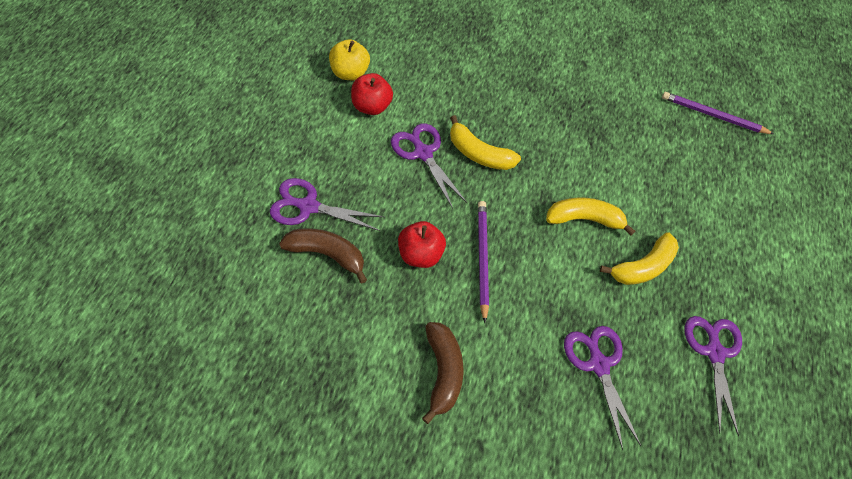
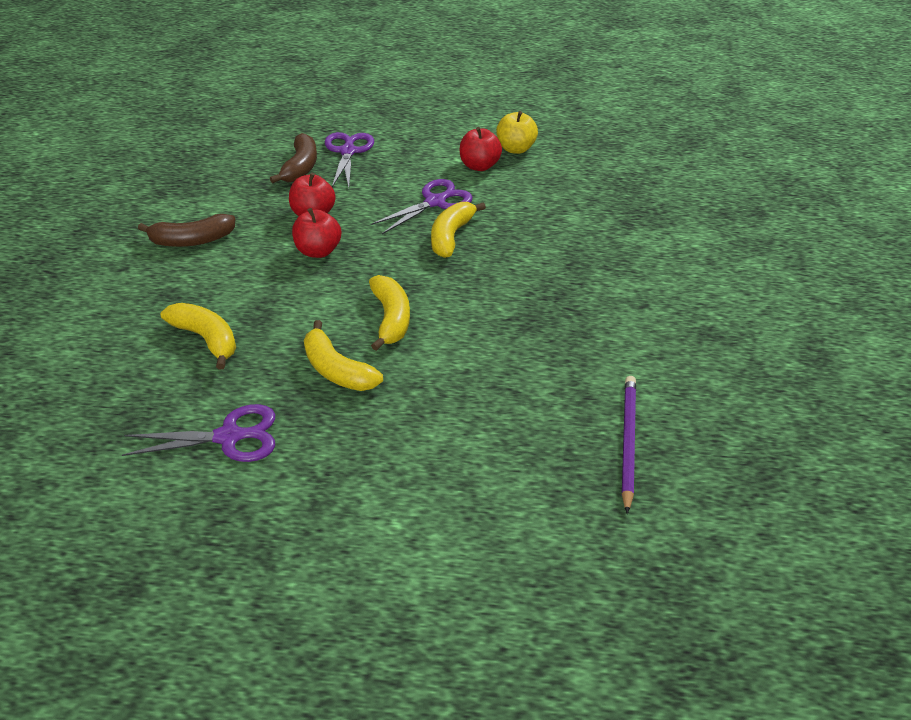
camera: 85 degrees right, 15 degrees down
purple pencil [478,201,489,323] -> red apple [292,208,341,258]
purple scissors [564,326,641,450] -> yellow banana [161,303,236,369]

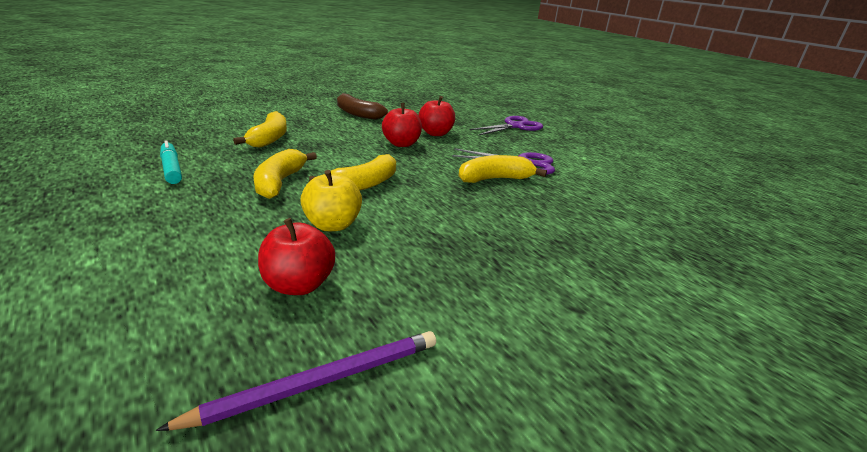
camera: 50 degrees right, 15 degrees down
purple scissors [122,404,275,462] -> turquoise marker [160,140,182,184]
brown banana [270,133,317,183] -> none
red apple [460,127,502,171] -> red apple moved to [258,218,335,295]
yellow apple [496,111,538,154] -> yellow apple moved to [300,170,362,231]

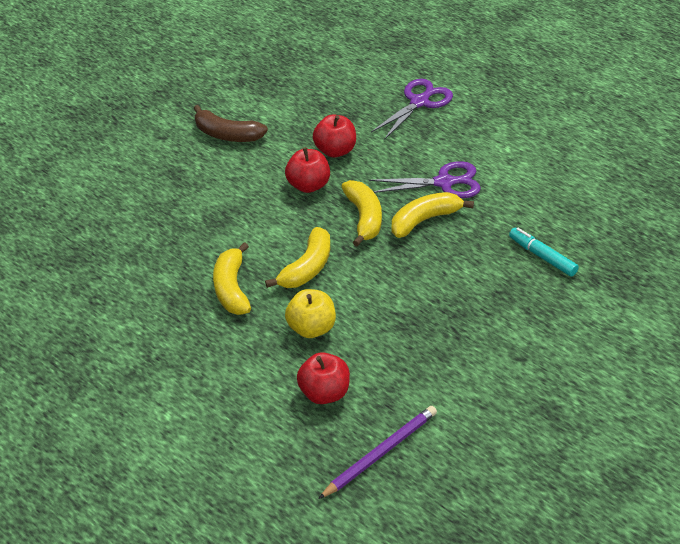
camera: 10 degrees left, 15 degrees up
turquoise marker [160,140,182,184] -> turquoise marker moved to [509,228,579,277]
yellow banana [233,111,287,148] -> yellow banana moved to [341,180,382,247]

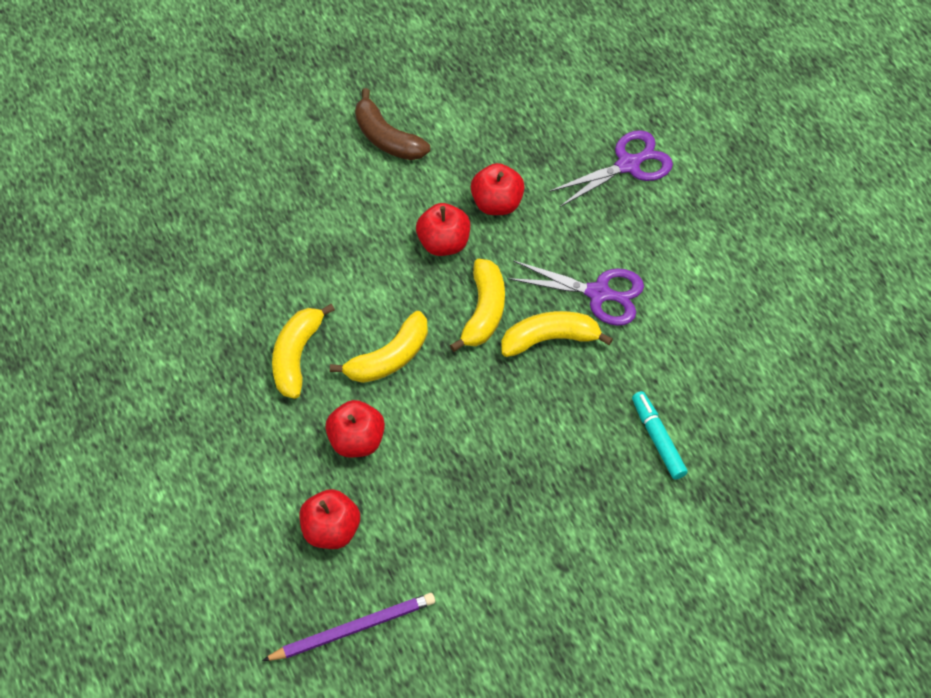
camera: 20 degrees right, 15 degrees up
yellow apple [285,289,336,338] -> red apple [325,400,385,458]

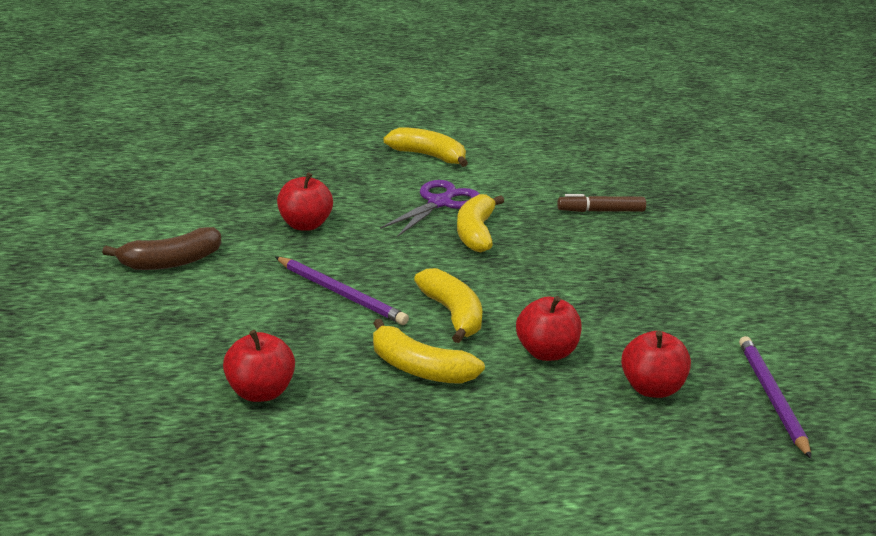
camera: 75 degrees left, 30 degrees down
red apple [416,203,470,256] -> red apple moved to [223,330,295,402]
yellow banana [450,259,505,352] -> yellow banana moved to [383,127,468,167]
purple scissors [549,130,673,207] -> none
turquoise marker [632,391,688,480] -> brown marker [557,194,646,212]
none -> purple pencil [275,257,409,325]

